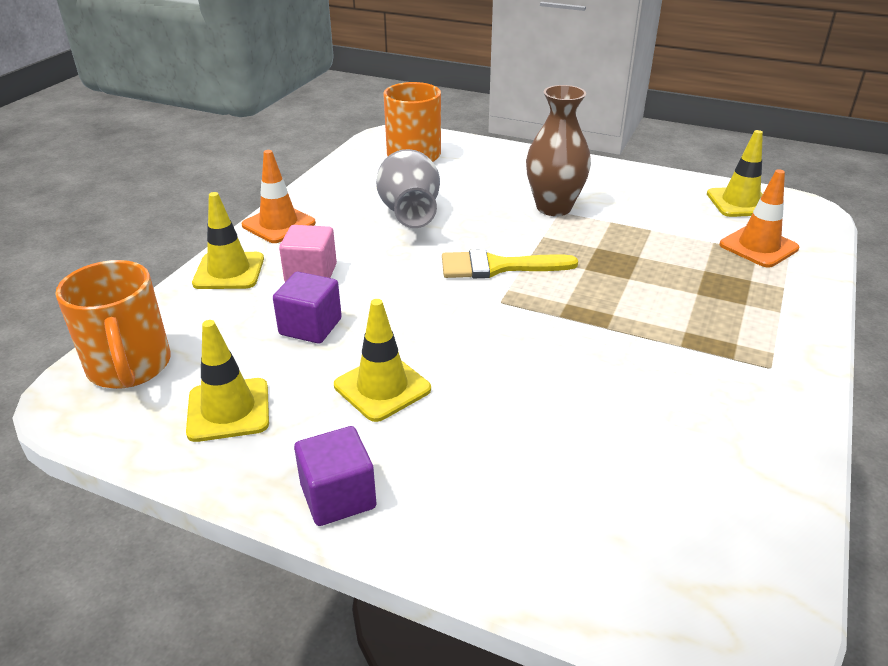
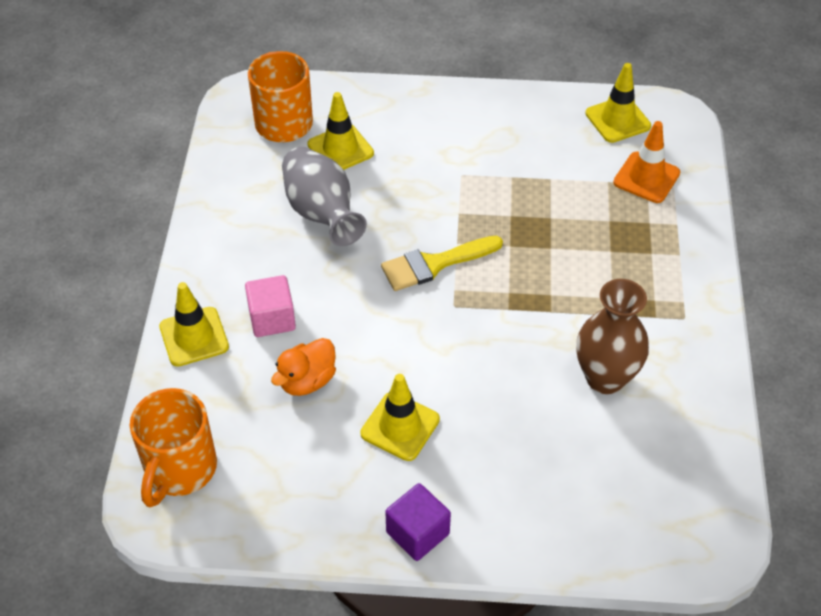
camera: 20 degrees left, 15 degrees up
orange mug [55,260,171,389] -> orange mug turned 60 degrees clockwise [130,388,217,507]
yellow traffic cone [186,320,269,442] -> yellow traffic cone moved to [307,92,374,170]
orange traffic cone [242,150,316,243] -> none
purple cube [273,272,342,344] -> orange duck [271,338,336,396]
brown vase [526,85,591,216] -> brown vase moved to [576,279,649,394]

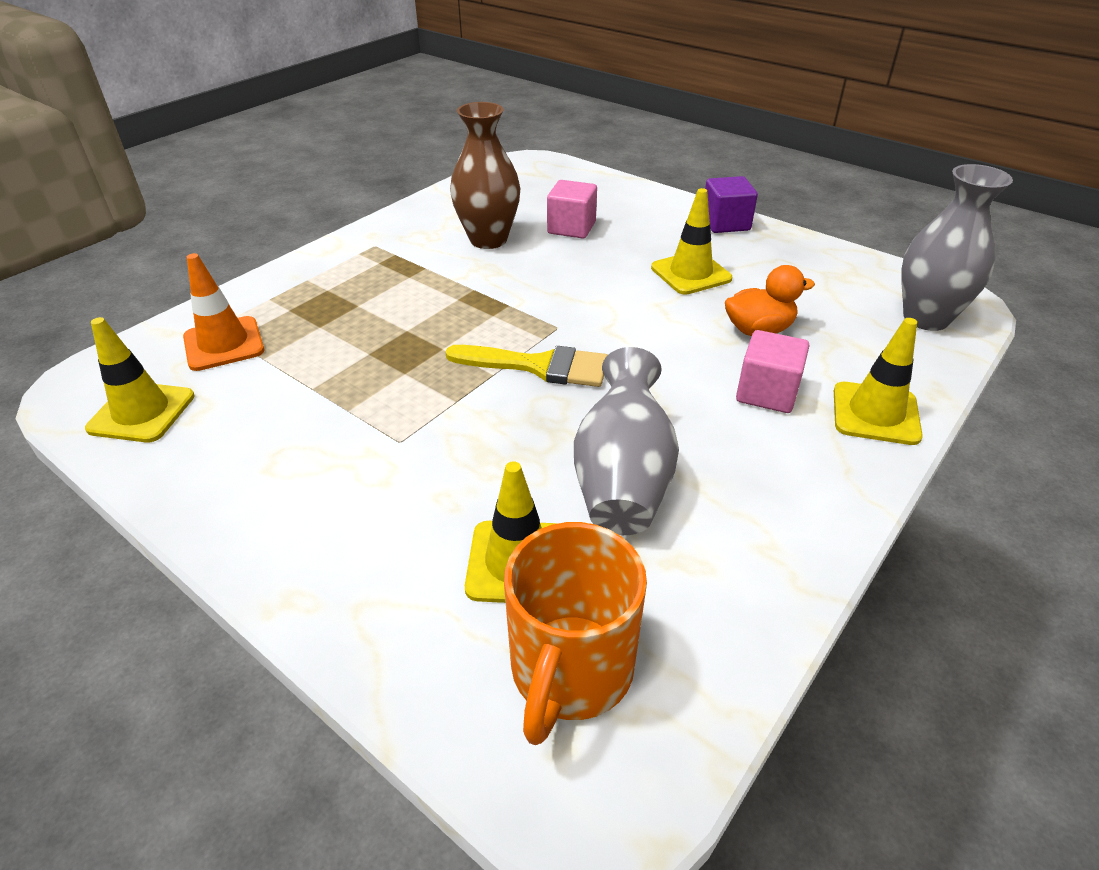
camera: 145 degrees left, 10 degrees down
orange mug [130,388,217,507] -> grey vase [901,164,1013,331]
none -> pink cube [547,180,597,239]

